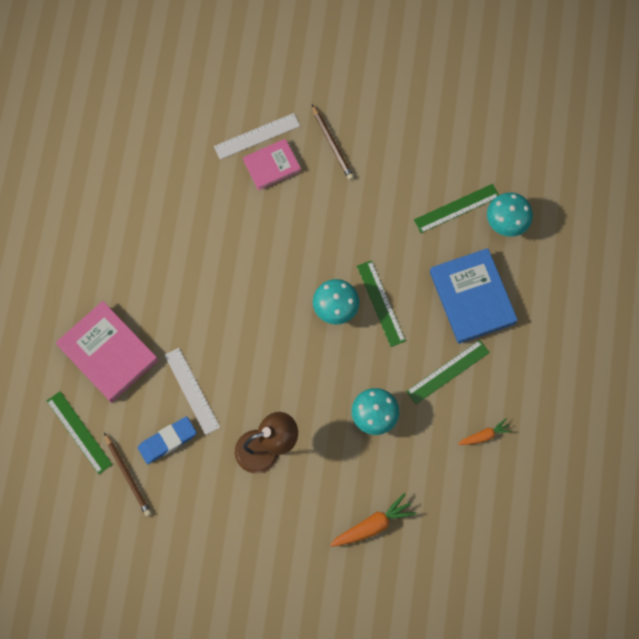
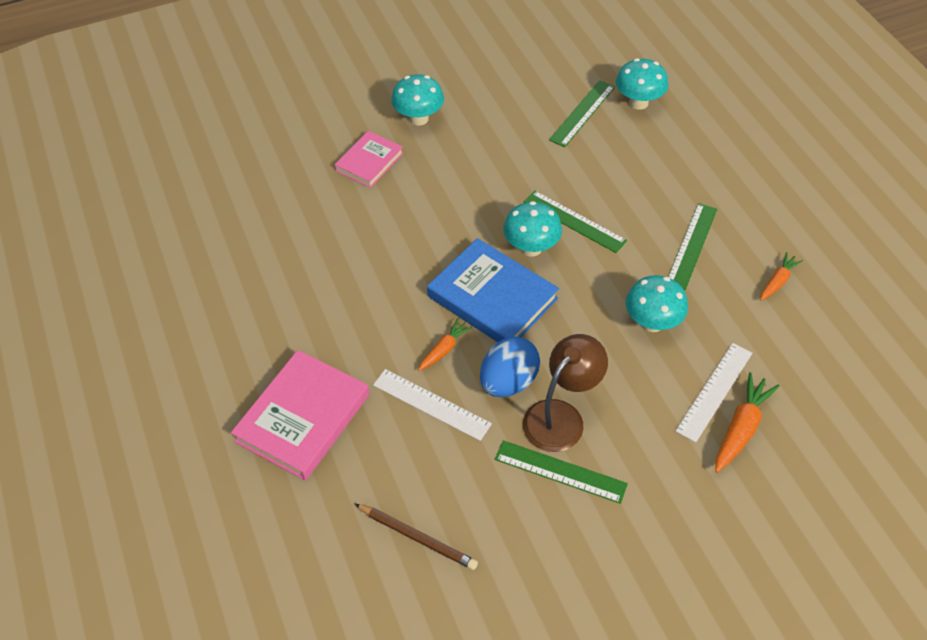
camera: 30 degrees left, 20 degrees down
green ruler [47,391,113,474] -> green ruler moved to [495,440,628,504]
pink book [56,301,158,402] -> pink book turned 75 degrees counterclockwise [231,350,369,481]
blue eraser [138,417,197,464] -> none
white ruler [214,113,300,159] -> white ruler moved to [675,343,752,443]
brown pencil [312,105,354,180] -> turquoise mushroom [391,74,444,126]
blue book [430,248,518,344] -> blue book moved to [427,238,559,342]
none -> orange carrot [418,318,472,371]
none -> blue egg [480,336,540,397]

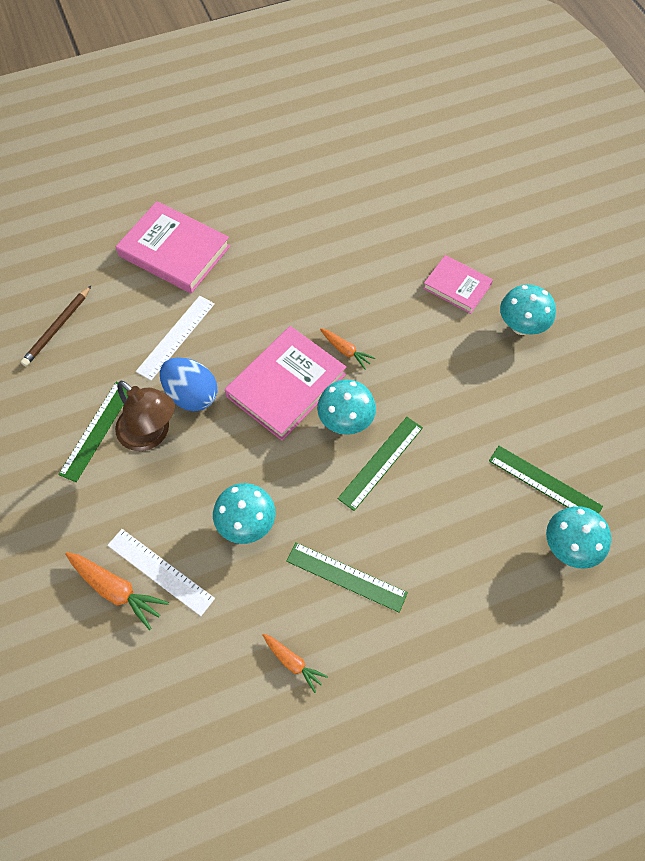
camera: 90 degrees right, 10 degrees up
orange carrot [418,318,472,371] -> orange carrot moved to [320,328,375,370]
blue book [427,238,559,342] -> pink book [225,326,346,441]

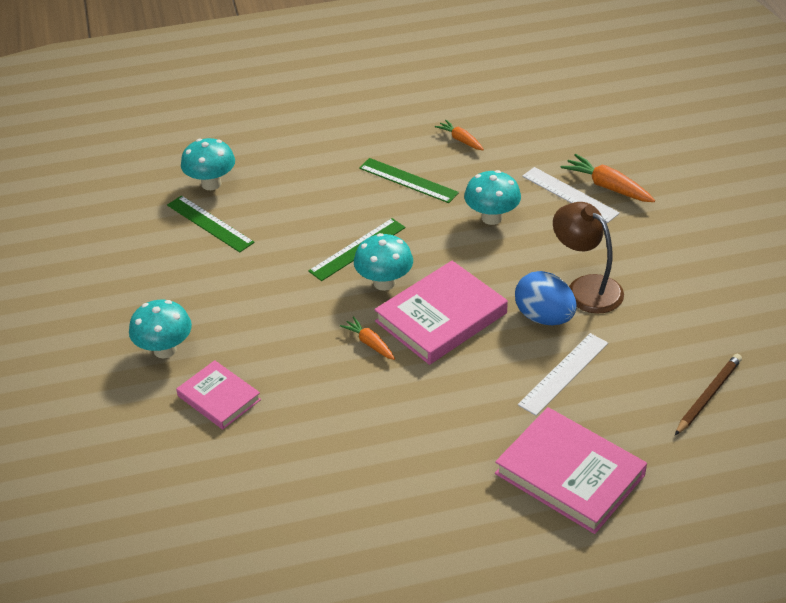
camera: 170 degrees left, 20 degrees down
green ruler [58,381,128,482] -> none

